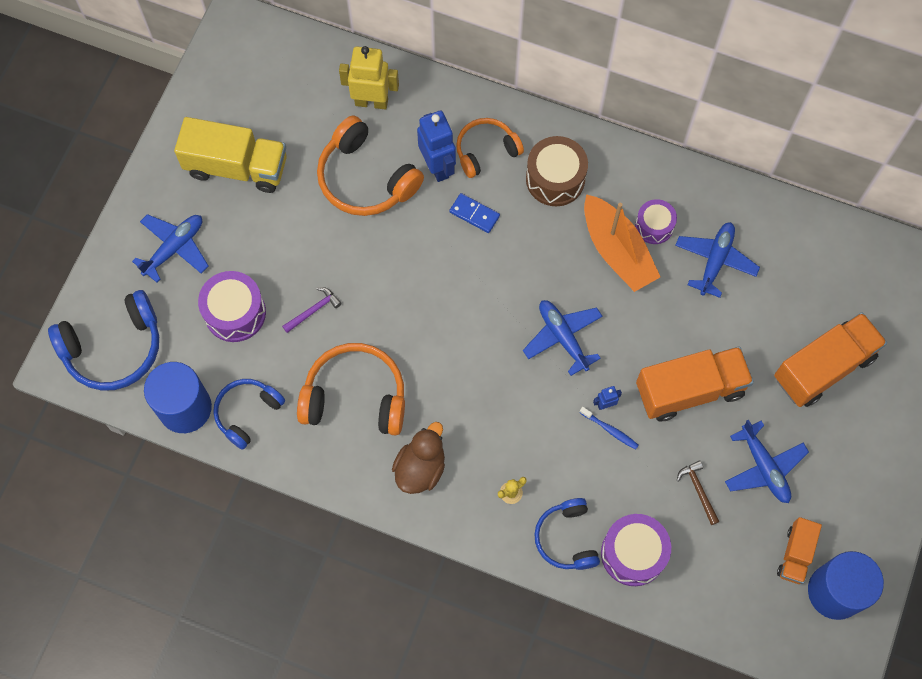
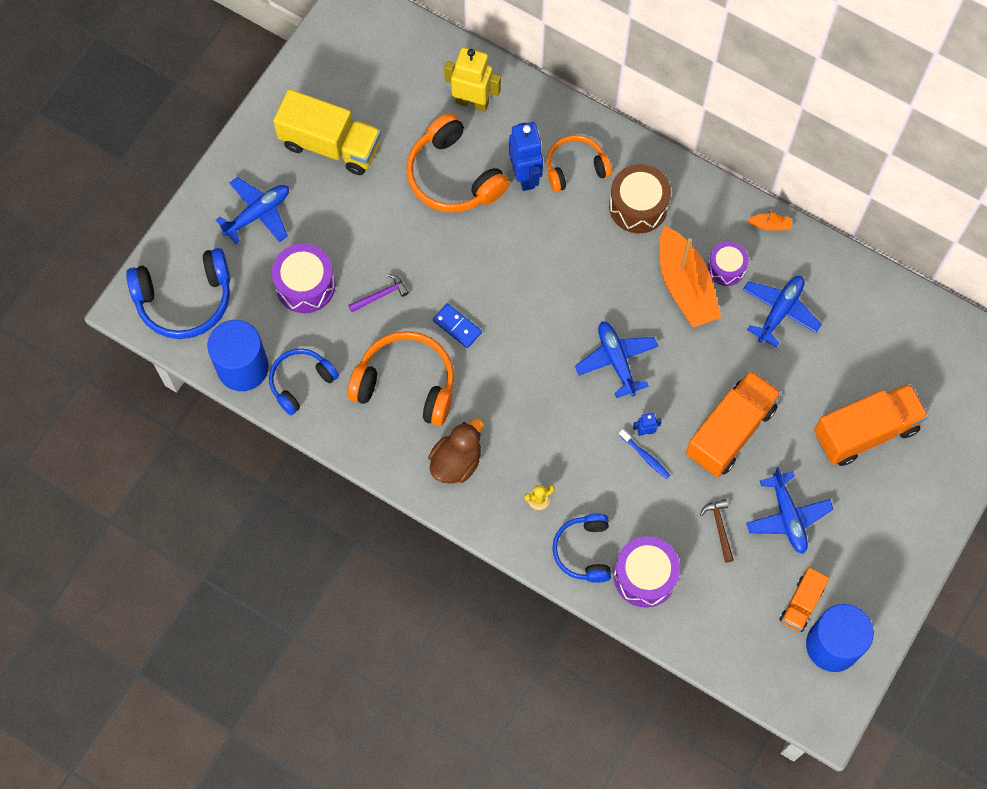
camera: 10 degrees right, 0 degrees up
blue domino [449,193,500,233] -> blue domino moved to [433,303,482,348]
orange truck [636,346,754,421] -> orange truck turned 45 degrees counterclockwise [686,370,781,477]
none -> orange boat [747,209,792,231]

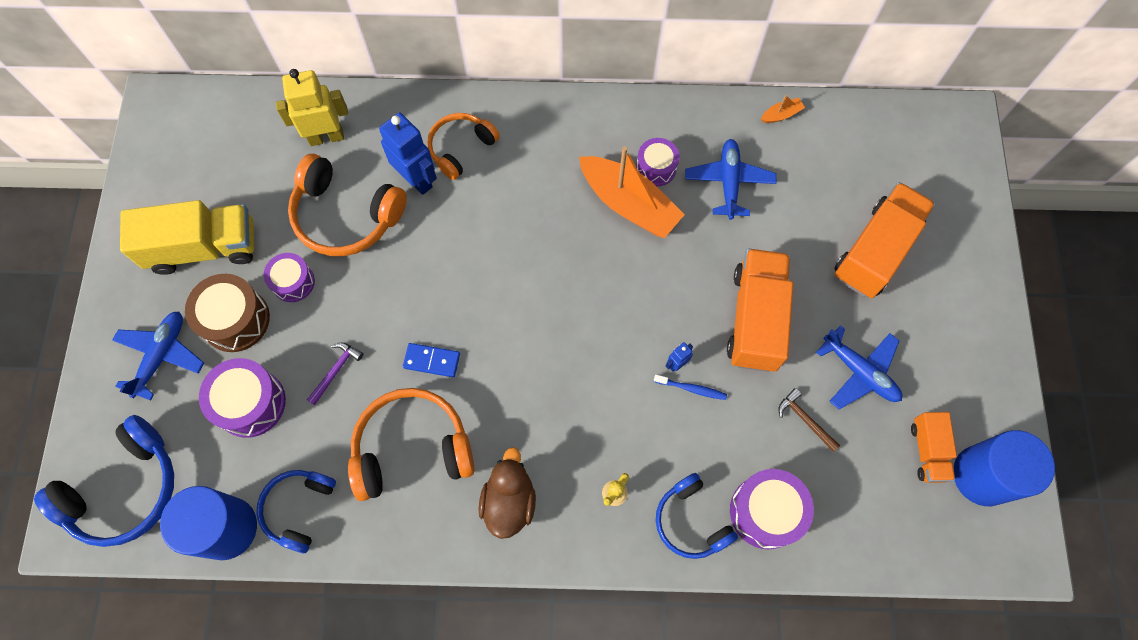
camera: 30 degrees left, 0 degrees up
blue plane [575,321,658,398] -> none
brown drum [609,164,671,233] -> brown drum moved to [185,274,270,352]
orange boat [747,209,792,231] -> orange boat moved to [761,95,805,123]
none -> purple drum [264,253,315,302]

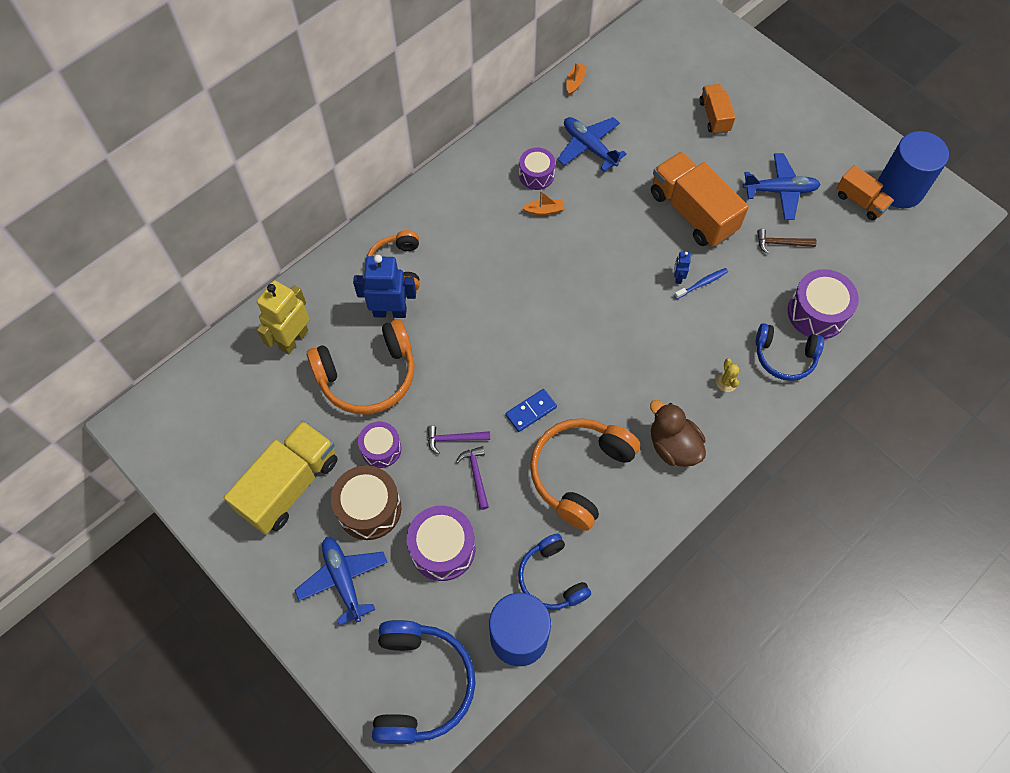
camera: 45 degrees left, 5 degrees down
orange boat [579,147,685,238] -> orange boat [522,191,565,215], size x0.41
orange truck [834,182,935,298] -> orange truck [699,84,735,134], size x0.55
none -> purple hammer [427,426,490,454]

